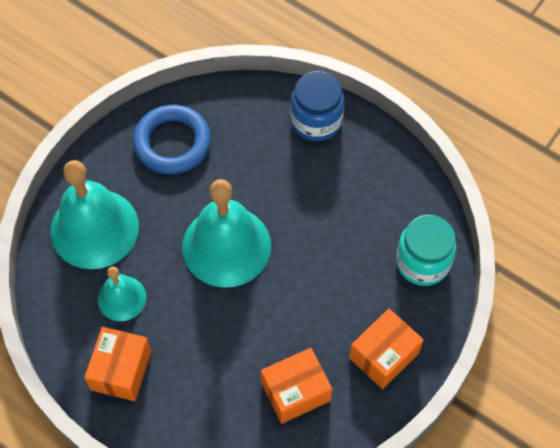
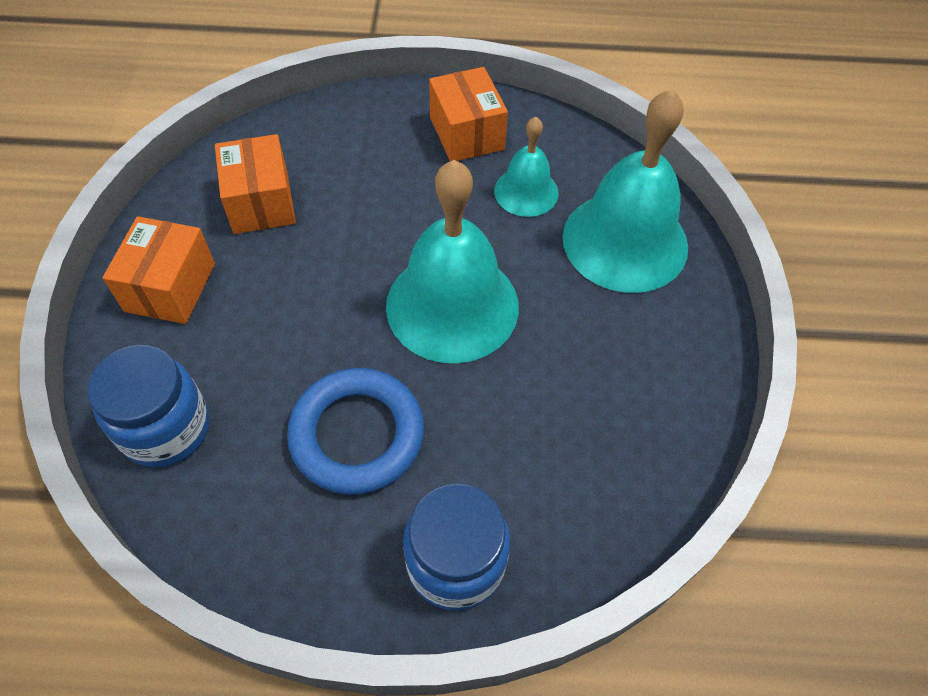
camera: 145 degrees right, 5 degrees down
blue ring [133,105,211,174] -> blue ring moved to [287,368,424,495]
orange box [261,348,332,424] -> orange box turned 45 degrees counterclockwise [215,134,296,234]
turquoise jar [396,215,456,286] -> blue jar [88,345,209,467]

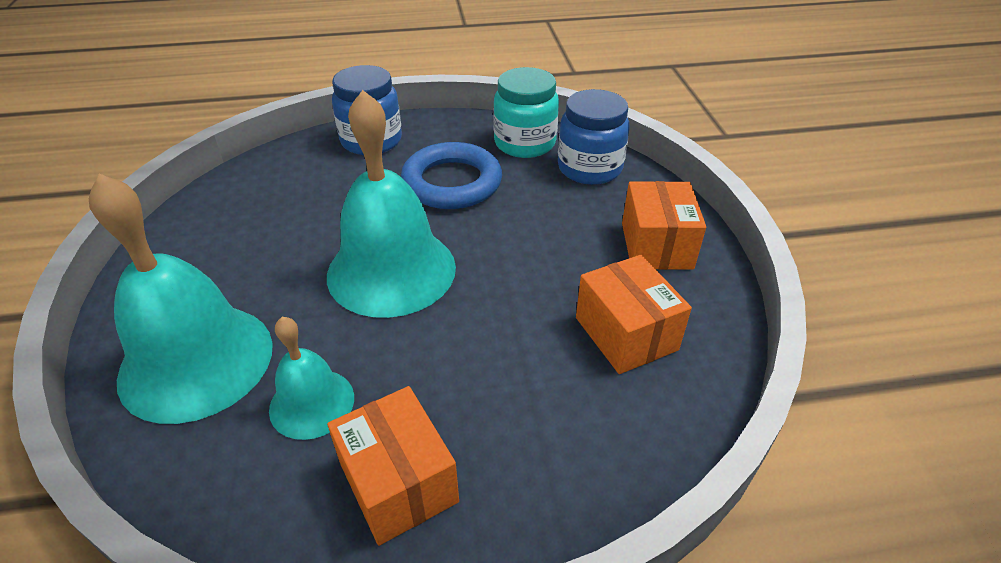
camera: 170 degrees right, 15 degrees down
none -> turquoise jar [493,67,559,158]

